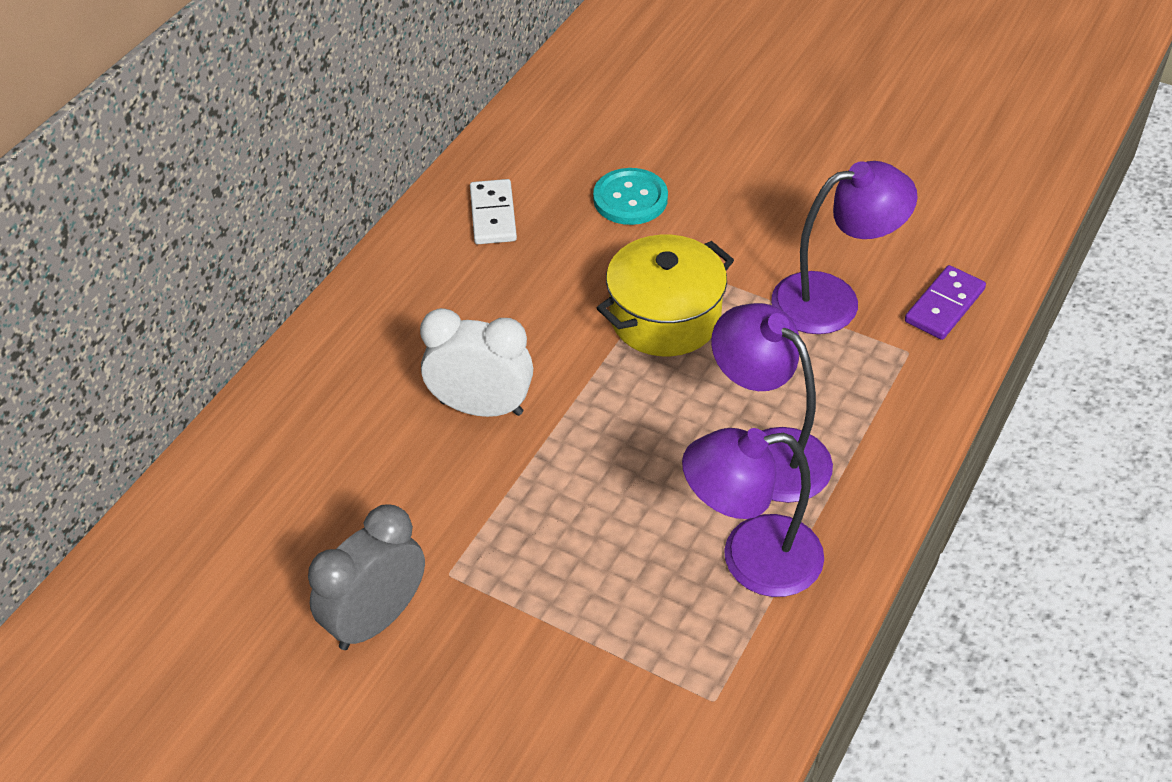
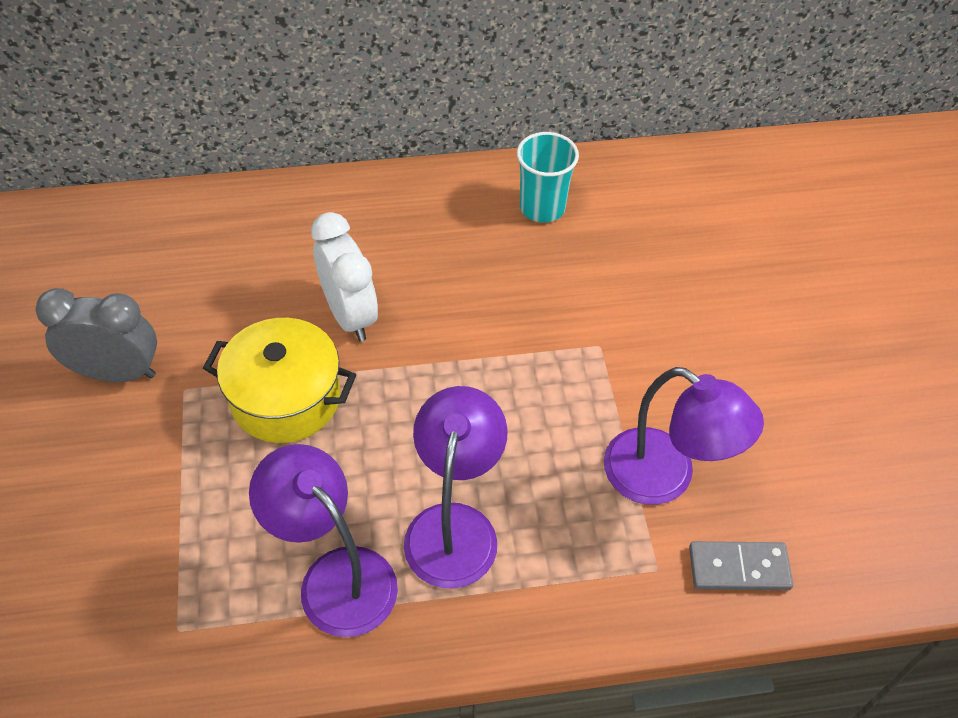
camera: 50 degrees right, 5 degrees up
white domino [470,179,517,244] -> turquoise cup [517,132,579,223]
turquoise button [593,168,668,225] -> none
yellow pot [597,235,734,356] -> yellow pot moved to [203,318,356,443]
purple domino [905,265,986,340] -> grey domino [689,541,793,591]

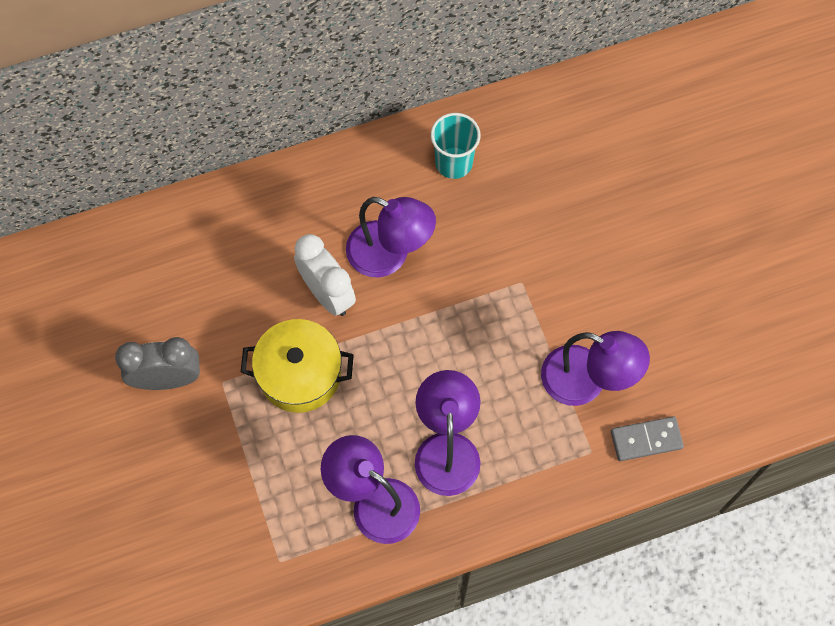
camera: 10 degrees left, 15 degrees up
none -> purple lamp [346,197,436,278]

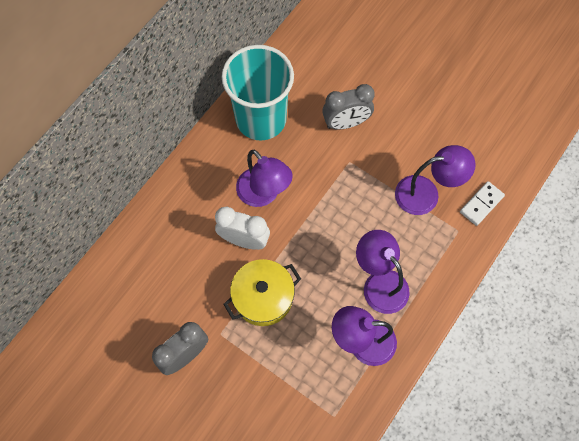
camera: 35 degrees left, 0 degrees up
purple lamp [346,197,436,278] -> purple lamp turned 60 degrees clockwise [236,150,293,207]
turquoise cup [431,113,480,179] -> turquoise cup [222,45,294,141], size x1.97
grey domino [611,416,684,461] -> white domino [460,181,505,226]
none -> grey clock [322,84,375,130]

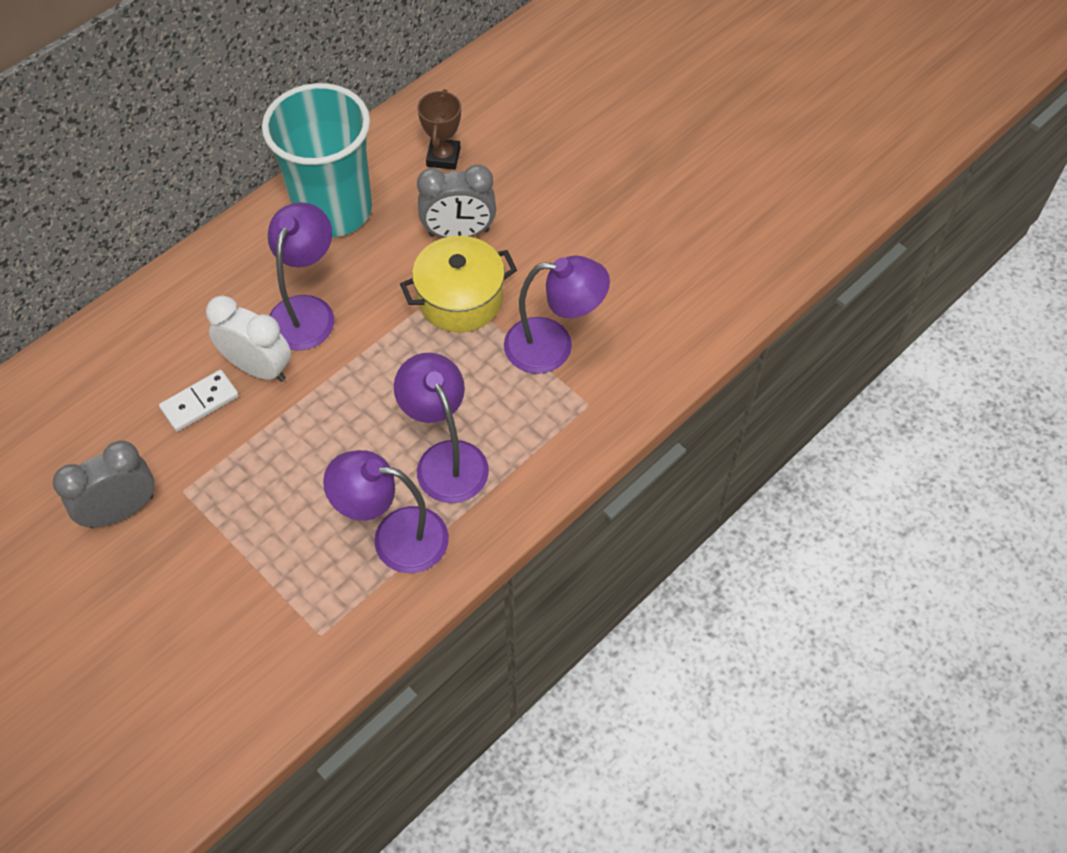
camera: 10 degrees right, 10 degrees down
yellow pot [223,259,301,326] -> yellow pot moved to [400,236,517,333]
purple lamp [236,150,293,207] -> purple lamp turned 135 degrees counterclockwise [268,202,334,351]
white domino [460,181,505,226] -> white domino moved to [159,370,239,432]
none -> brown trophy [417,89,461,170]

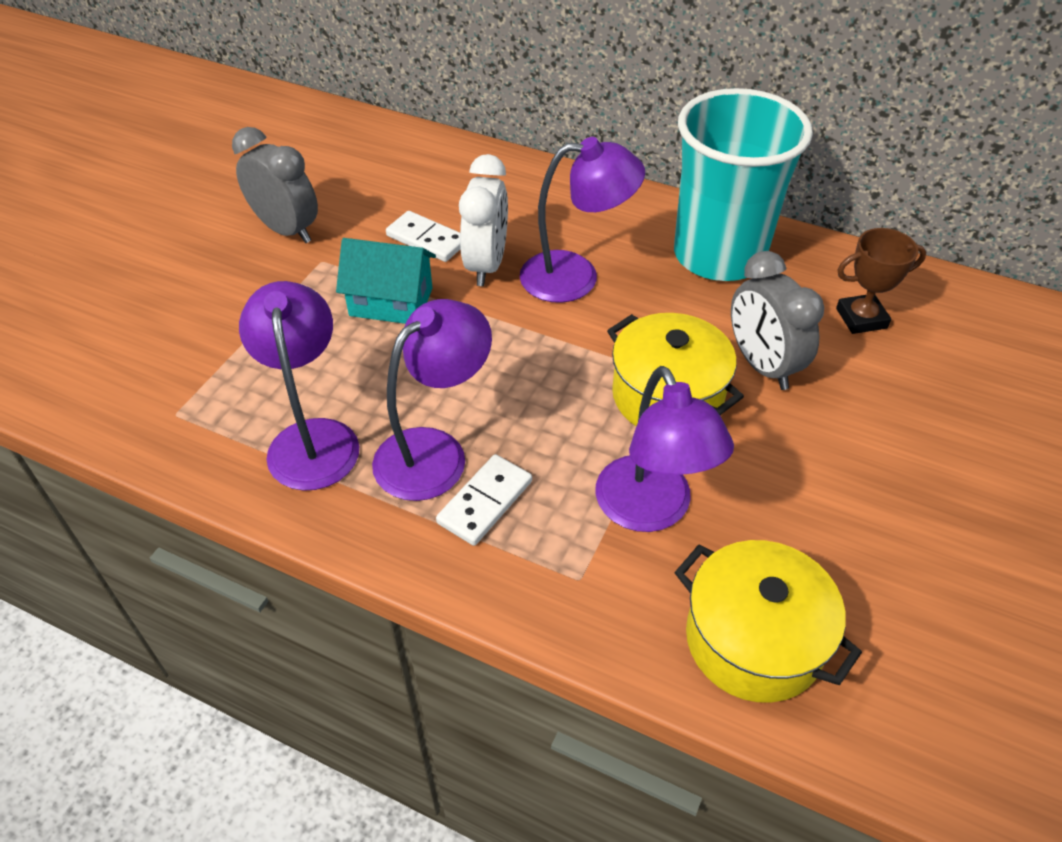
camera: 70 degrees right, 10 degrees down
none -> turquoise house [336,238,436,324]
none -> white domino [436,454,532,546]
none -> yellow pot [675,540,862,703]

